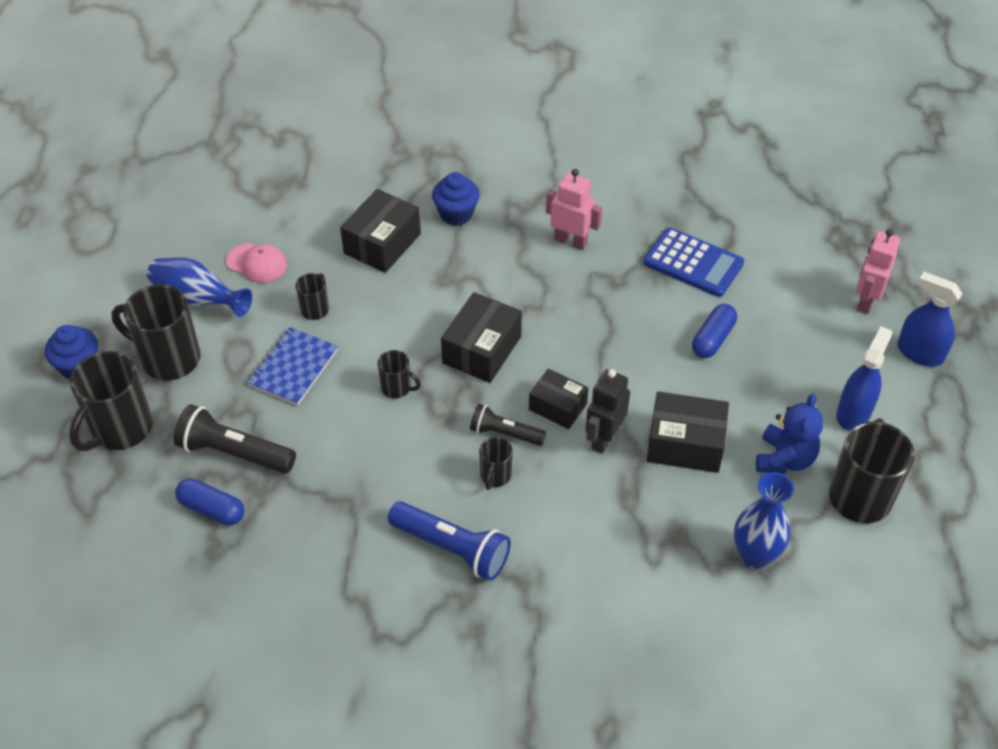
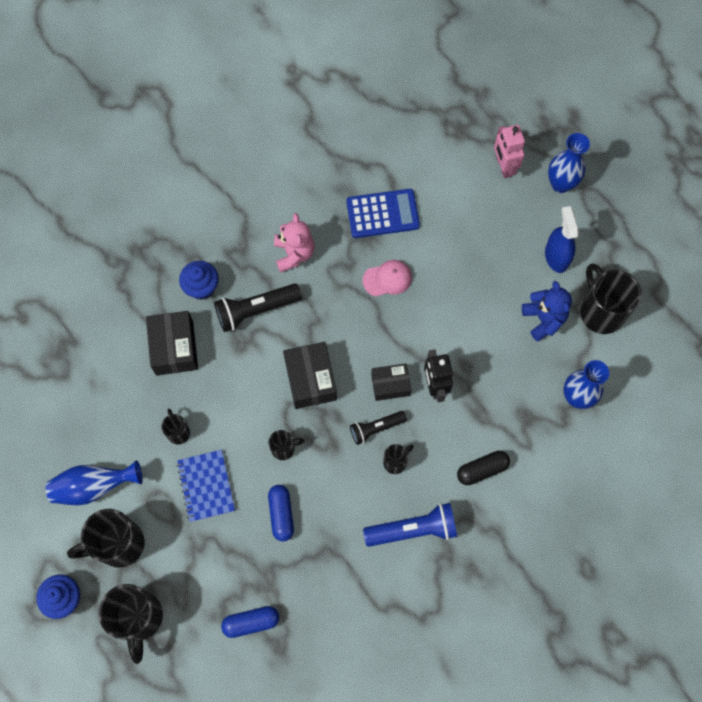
camera: 40 degrees left, 20 degrees up
black flashlight [173,404,296,474] -> black flashlight moved to [214,283,302,332]
pink cap [226,243,287,283] -> pink cap moved to [362,260,412,297]
black mug [479,437,513,490] -> black mug turned 105 degrees counterclockwise [383,444,414,474]
pink robot [546,169,602,250] -> pink teddy bear [274,213,314,272]
black box [647,392,729,473] -> none
blue capsule [692,304,737,358] -> blue capsule moved to [268,485,294,541]
blue spray bottle [897,272,962,366] -> blue vase [548,133,590,193]
none -> black capsule [457,451,510,485]

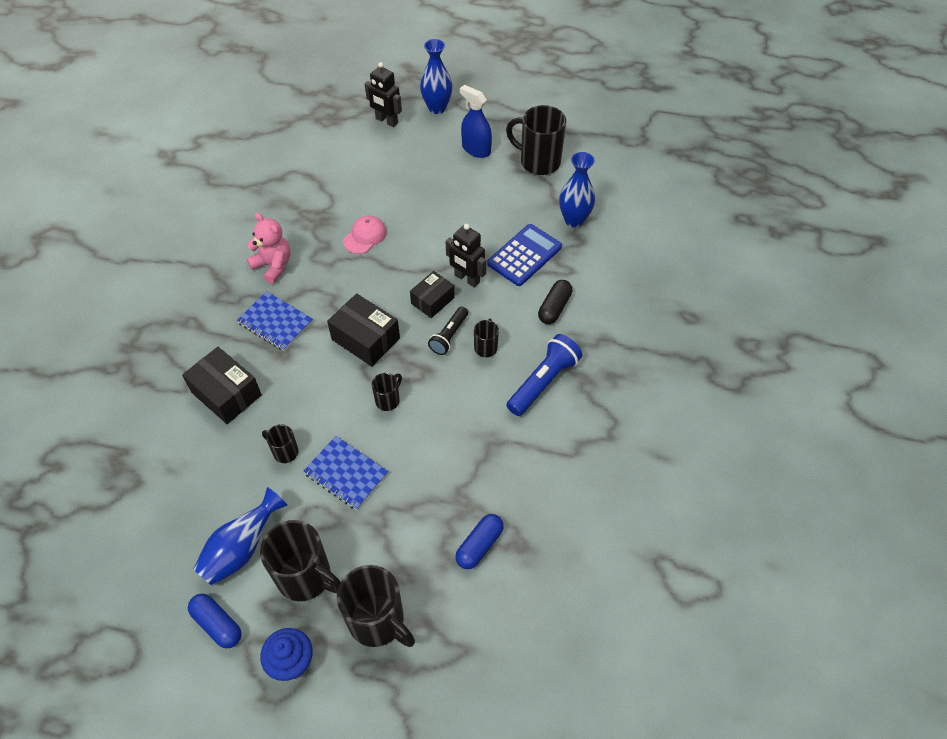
camera: 40 degrees left, 15 degrees down
black mug [67,509,145,568] -> black mug turned 90 degrees counterclockwise [260,520,341,601]
blue cupcake [179,261,219,300] -> none
black flashlight [214,283,302,332] -> blue notebook [237,291,313,351]
blue capsule [268,485,294,541] -> blue capsule moved to [188,594,242,648]
blue calculator [346,189,420,238] -> blue calculator moved to [487,224,562,286]
pink robot [494,125,525,178] -> black robot [365,62,402,127]
blue teddy bear [522,281,572,341] -> none

